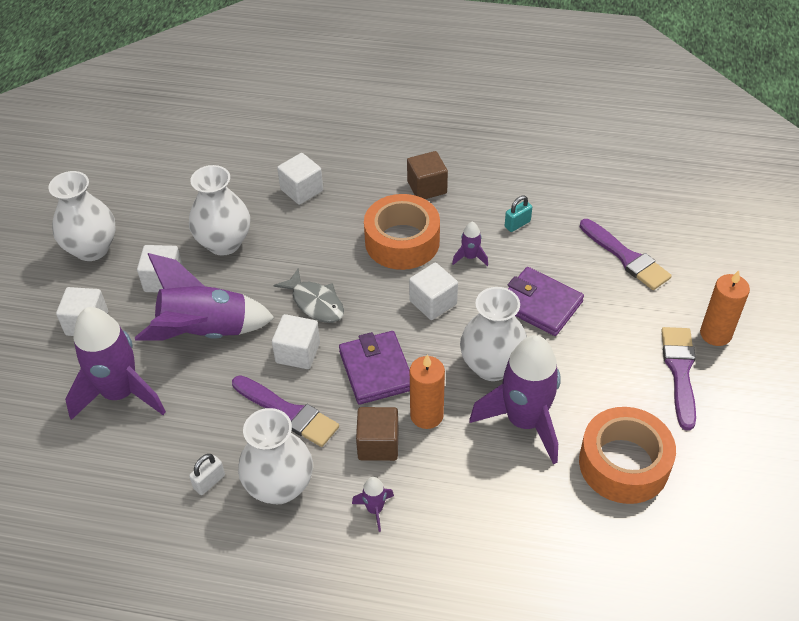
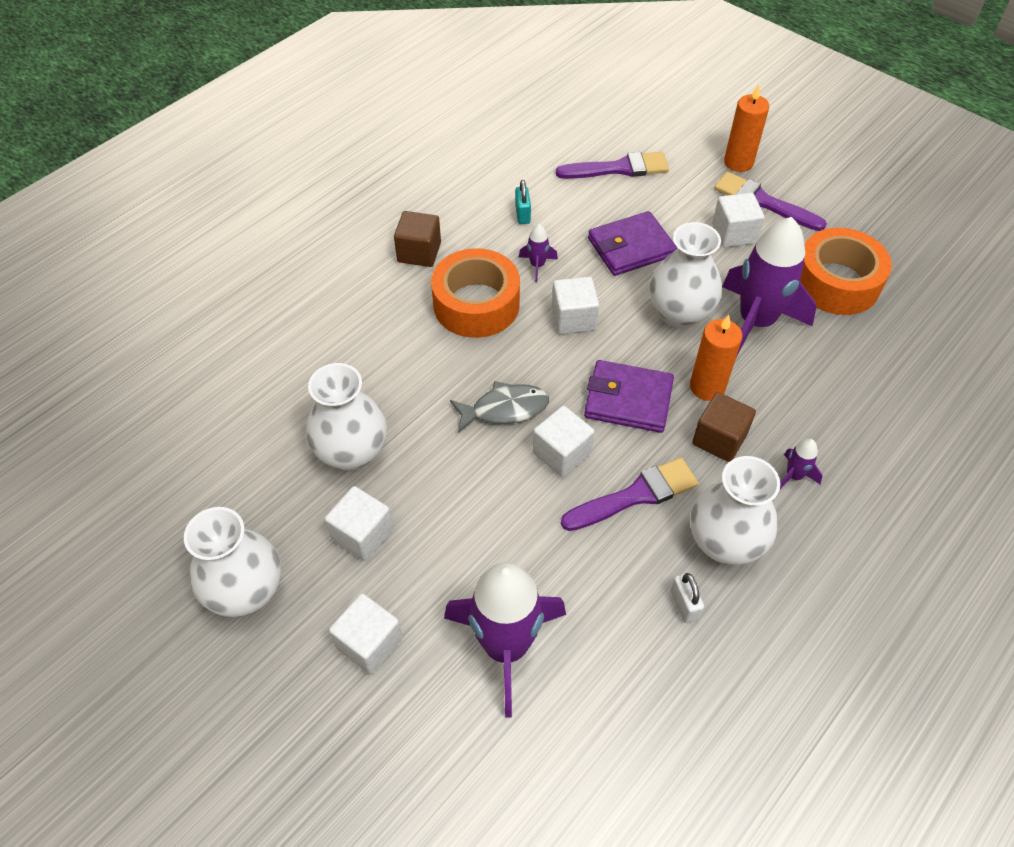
camera: 60 degrees left, 5 degrees up
purple rocket [135,253,275,341] -> none
white cube [277,153,323,205] -> white cube moved to [712,193,765,247]

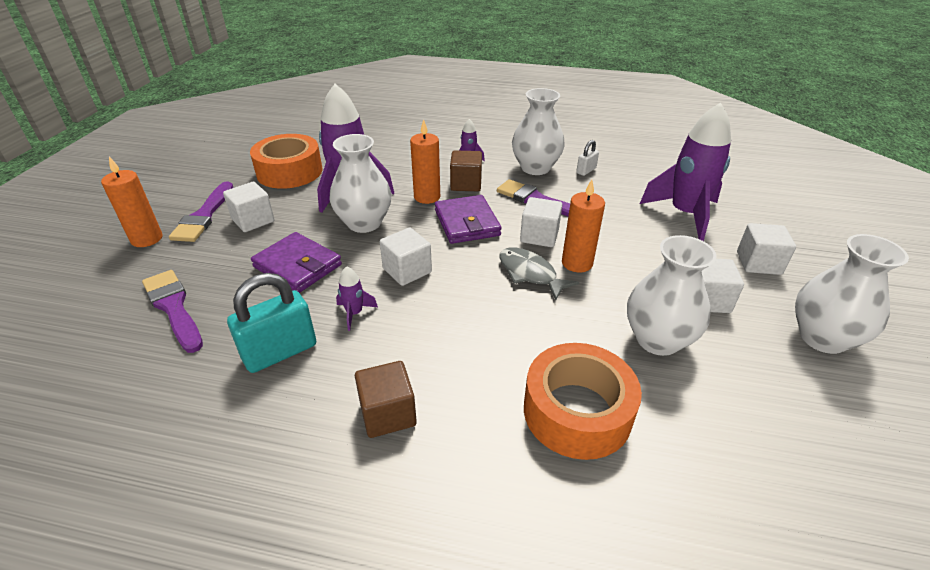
camera: 120 degrees left, 15 degrees down
orange tape [431,248,520,338] -> orange tape moved to [524,343,642,460]
turquoise padlock [515,180,531,224] -> turquoise padlock [227,273,316,373], size x1.98
none -> orange candle [562,179,605,273]

